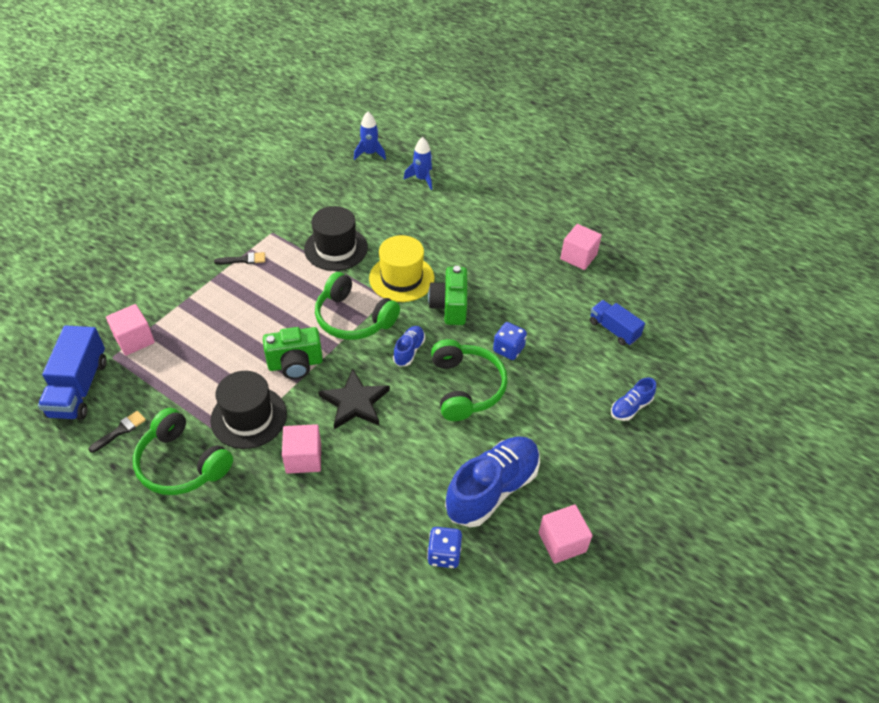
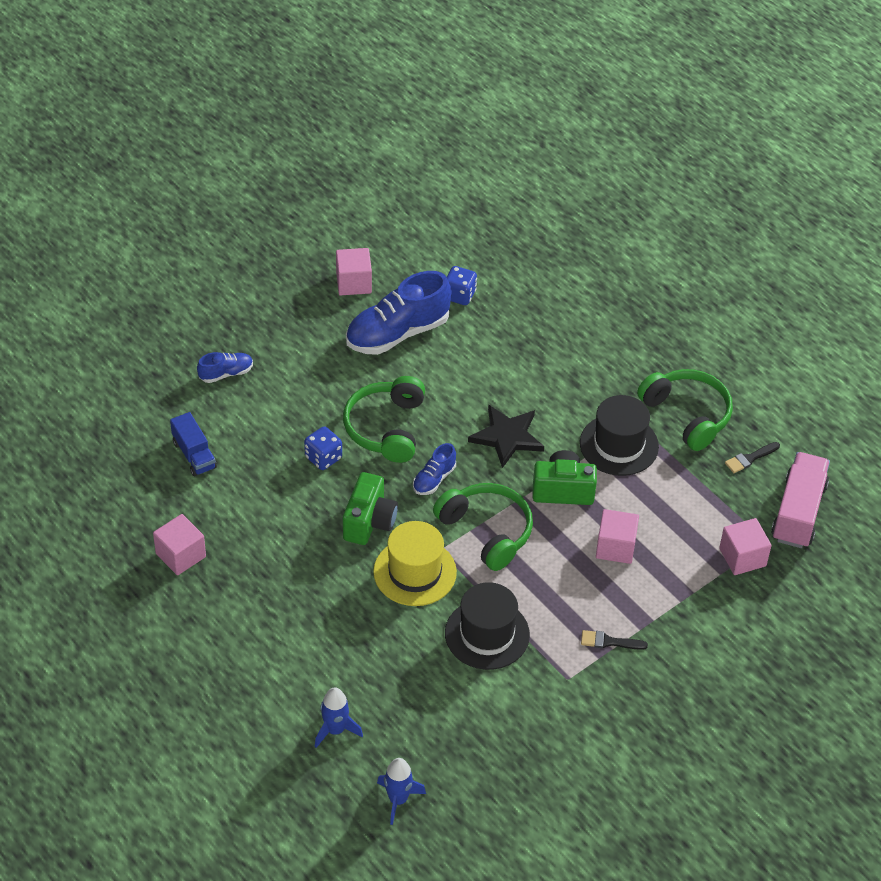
camera: 165 degrees left, 0 degrees up
blue truck [38,325,107,420] -> pink truck [771,452,830,548]
pink cube [282,424,321,474] -> pink cube moved to [596,509,639,564]

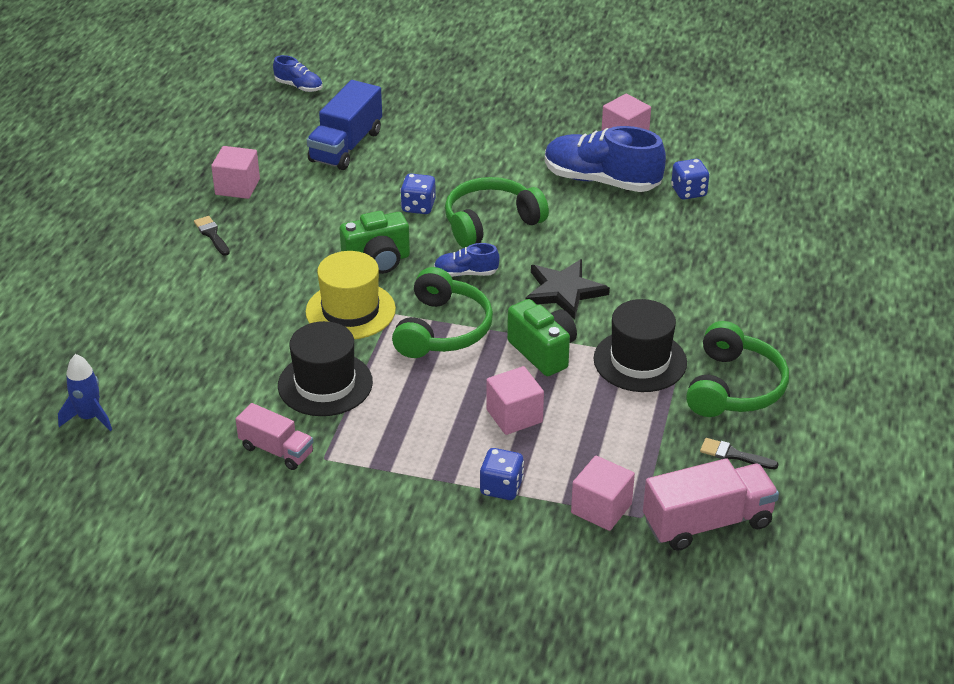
camera: 55 degrees right, 10 degrees down
blue truck [170,412,217,476] -> blue truck [307,80,382,170], size x1.60
blue shoe [197,352,253,383] -> blue shoe moved to [273,55,323,92]
blue rocket [315,687,363,748] -> none
black brush [581,630,648,650] -> black brush moved to [194,216,230,256]
none -> pink truck [236,403,313,470]
none -> blue dice [480,448,524,500]

